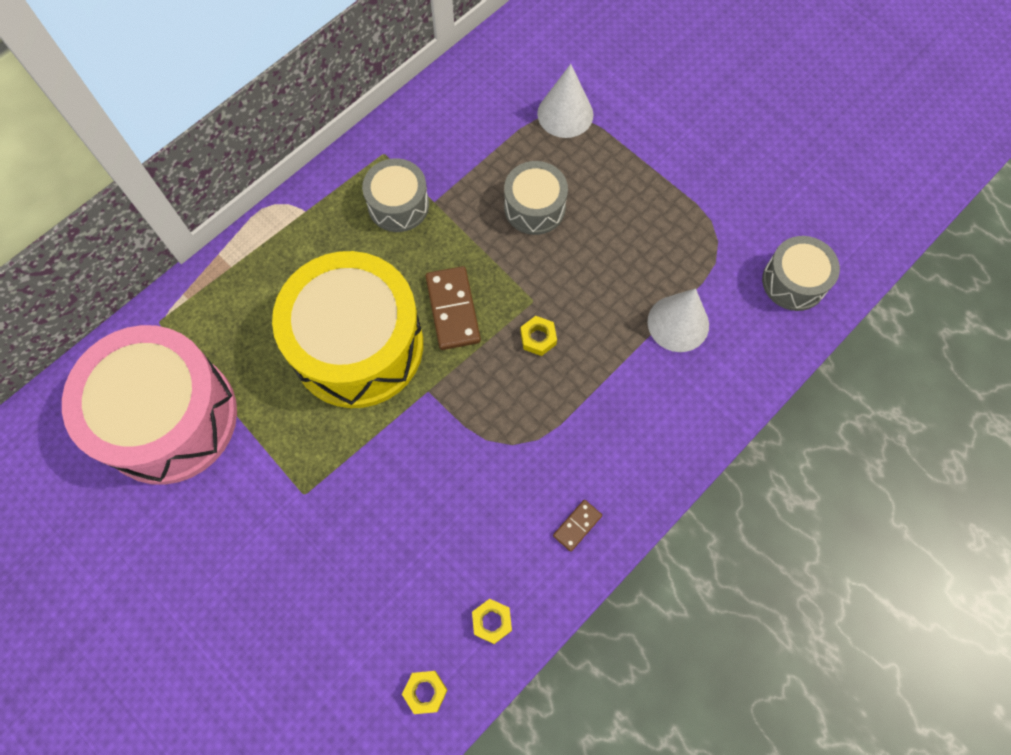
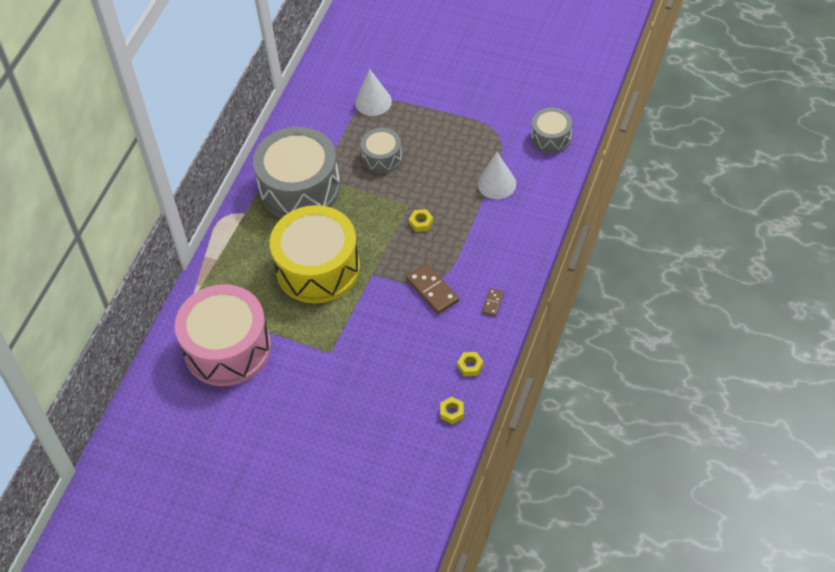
camera: 20 degrees left, 15 degrees down
grey drum [362,158,429,232] -> grey drum [253,127,340,218], size x2.01
brown domino [426,266,481,350] -> brown domino moved to [406,263,459,314]

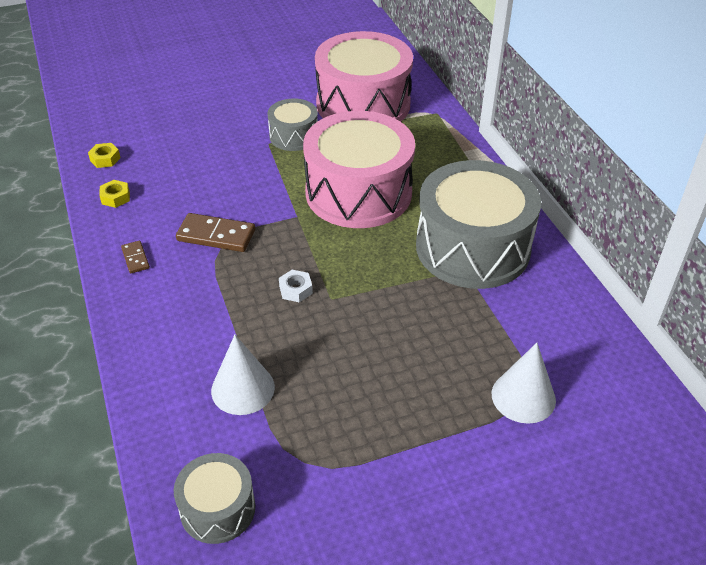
camera: 135 degrees right, 10 degrees down
yellow drum [270,205,360,304] -> pink drum [303,111,415,228]
grey drum [361,128,402,174] -> grey drum moved to [267,99,318,151]
yellow nut [409,209,433,232] -> white nut [279,270,313,302]

